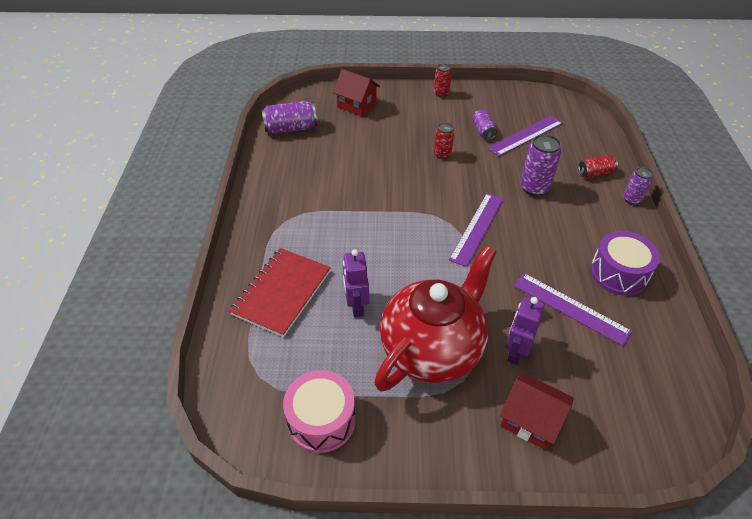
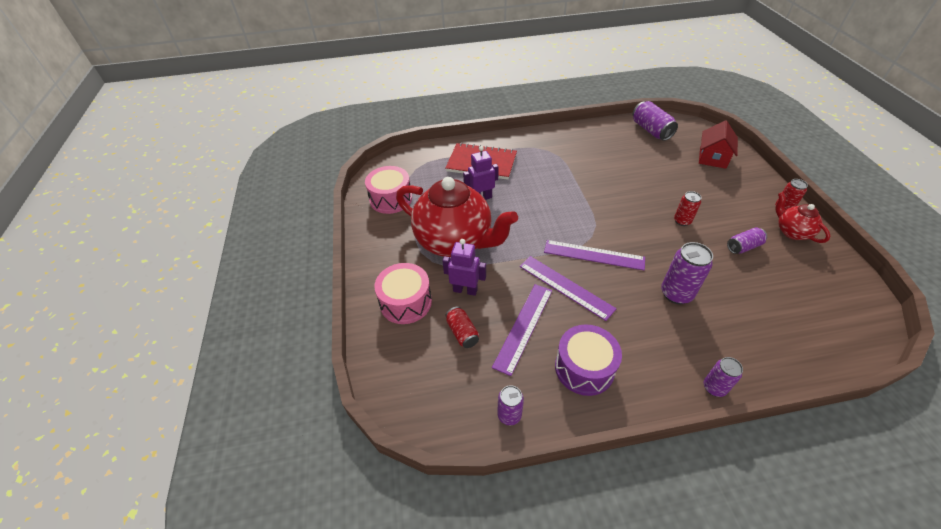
camera: 80 degrees right, 0 degrees up
purple ruler [488,116,563,156] -> purple ruler moved to [519,256,617,321]
red house [500,372,574,450] -> pink drum [374,263,432,324]
red can [578,155,618,178] -> red can moved to [445,306,479,348]
none -> purple can [497,385,524,425]
none -> red teapot [775,192,830,243]

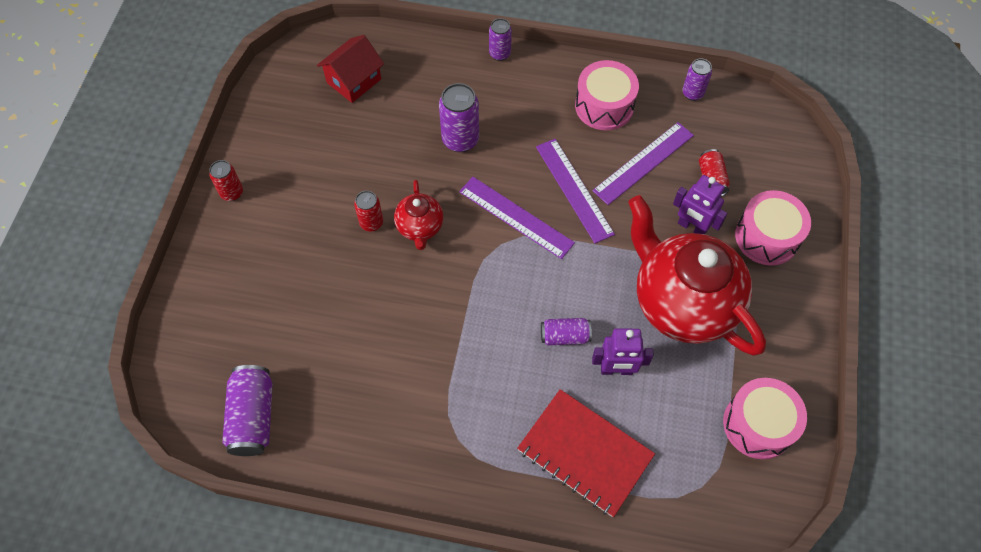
camera: 160 degrees left, 15 degrees up
purple drum [555,324,622,396] -> pink drum [575,60,639,130]
red house [699,120,738,169] -> red house moved to [317,35,384,103]
purple can [727,227,767,254] -> purple can moved to [541,318,592,345]
red teapot [775,192,830,243] -> red teapot moved to [394,180,443,250]

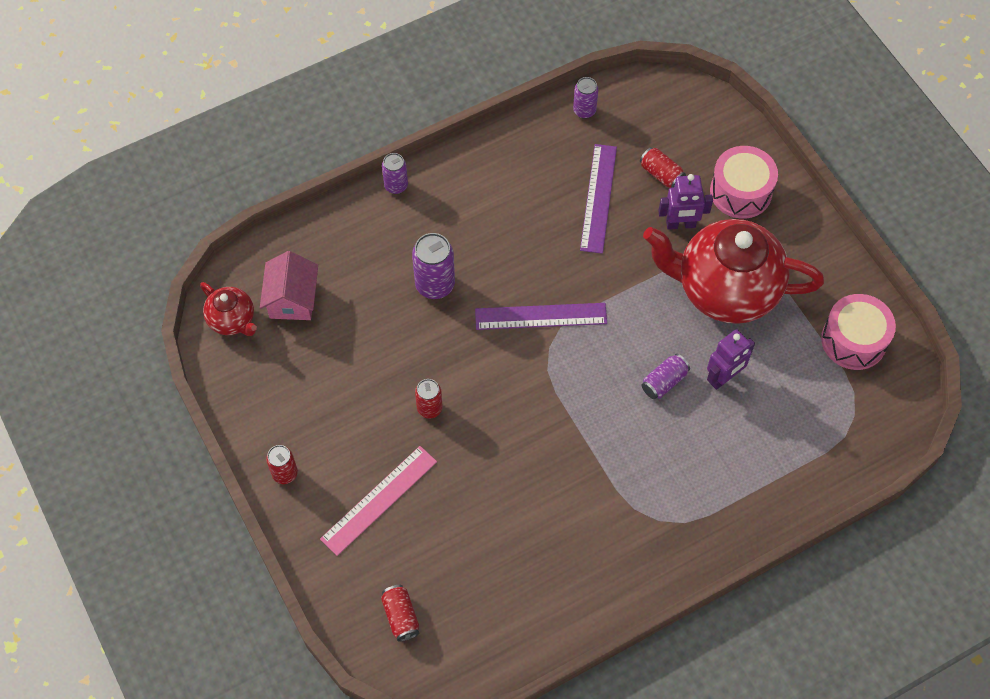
camera: 40 degrees left, 0 degrees up
purple can [222,365,273,456] -> none
red house [317,35,384,103] -> pink house [260,251,318,320]
red teapot [394,180,443,250] -> red teapot moved to [200,282,257,336]
red notebook [517,389,655,517] -> none
purple ruler [536,139,615,243] -> none
pink drum [575,60,639,130] -> none
none -> pink ruler [320,446,437,556]
none -> red can [381,585,419,641]

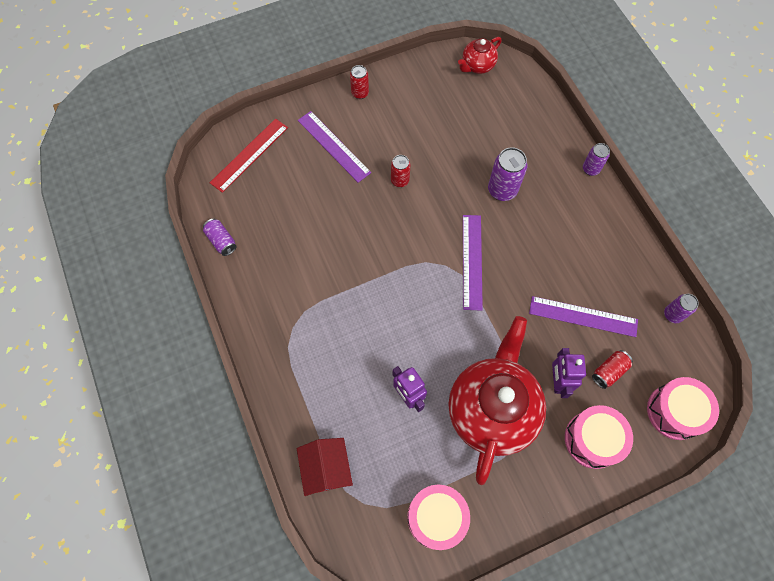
camera: 95 degrees right, 5 degrees up
pink house [260,251,318,320] -> none
pink ruler [320,446,437,556] -> purple ruler [298,111,371,183]
red can [381,585,419,641] -> red ruler [210,119,288,193]
purple can [642,354,690,399] -> purple can moved to [203,219,236,256]
none -> red house [297,438,353,496]
none -> pink drum [647,377,719,440]

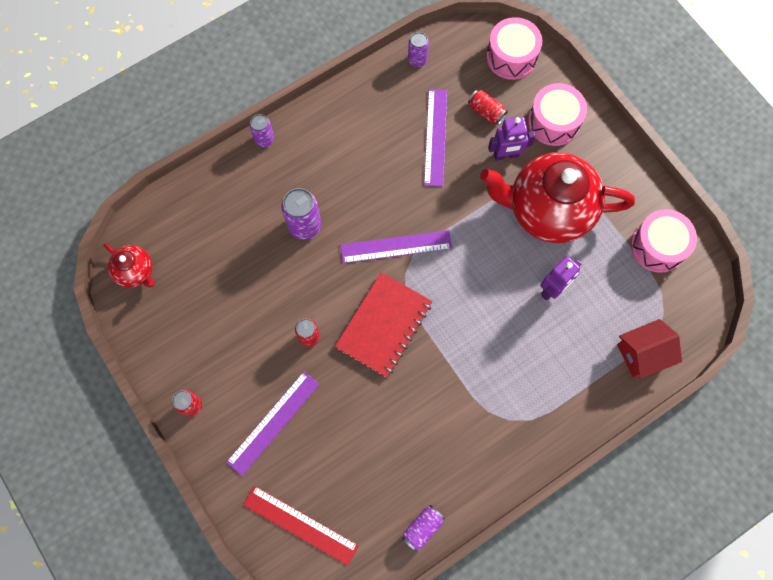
camera: 100 degrees left, 5 degrees up
none -> red notebook [335,272,432,377]

